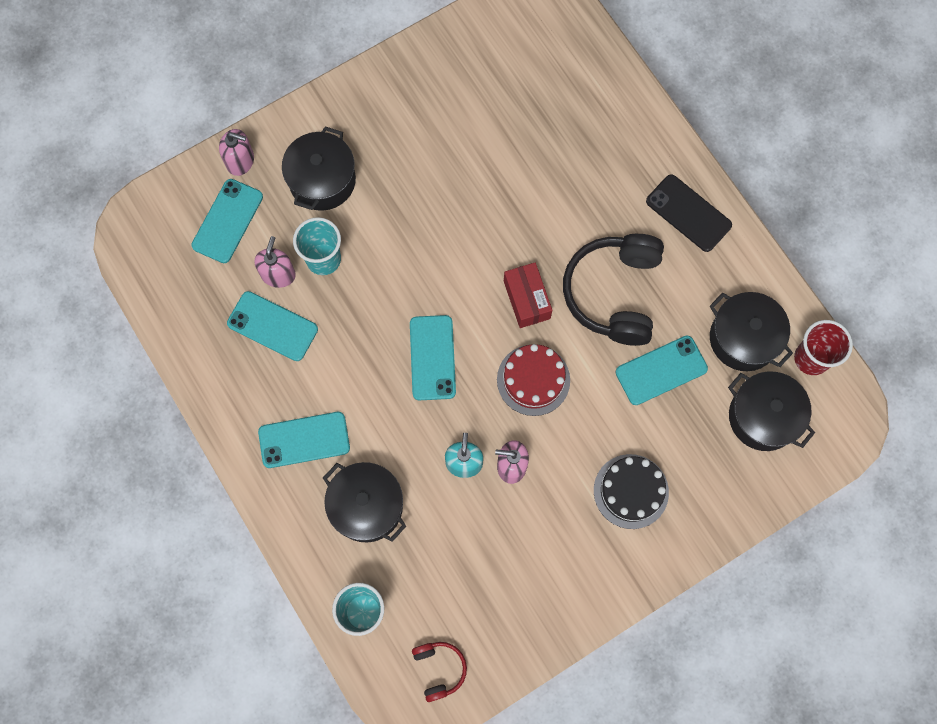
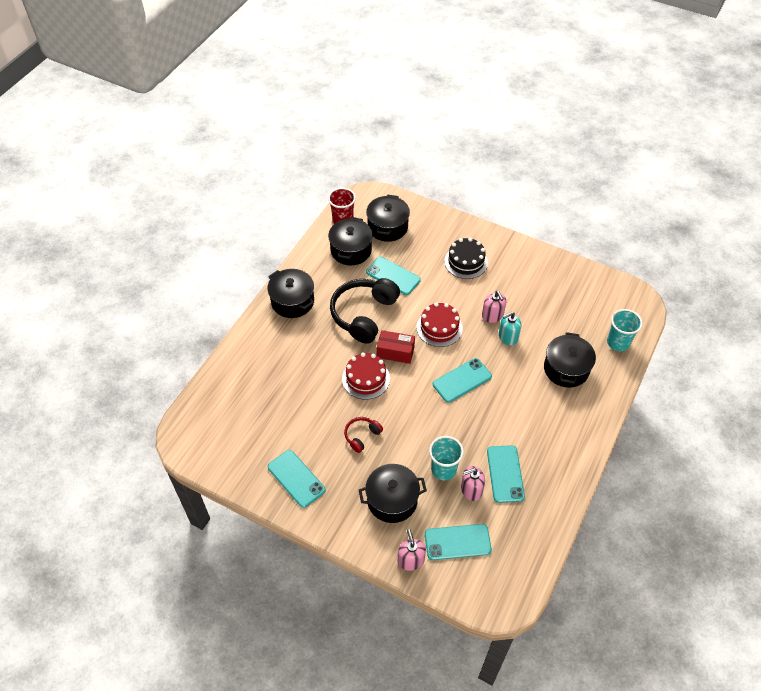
camera: 120 degrees left, 20 degrees down
turquoise phone [258,412,350,468] -> turquoise phone moved to [268,450,326,508]
red headphones [412,642,467,702] -> red headphones moved to [344,417,383,453]
red box [504,263,552,328] -> red box turned 60 degrees clockwise [377,330,415,364]
black headphones [563,234,664,346] -> black headphones turned 135 degrees clockwise [330,278,400,344]
black phone [646,175,732,252] -> black pot [268,269,314,318]
none -> red cake [342,352,390,400]

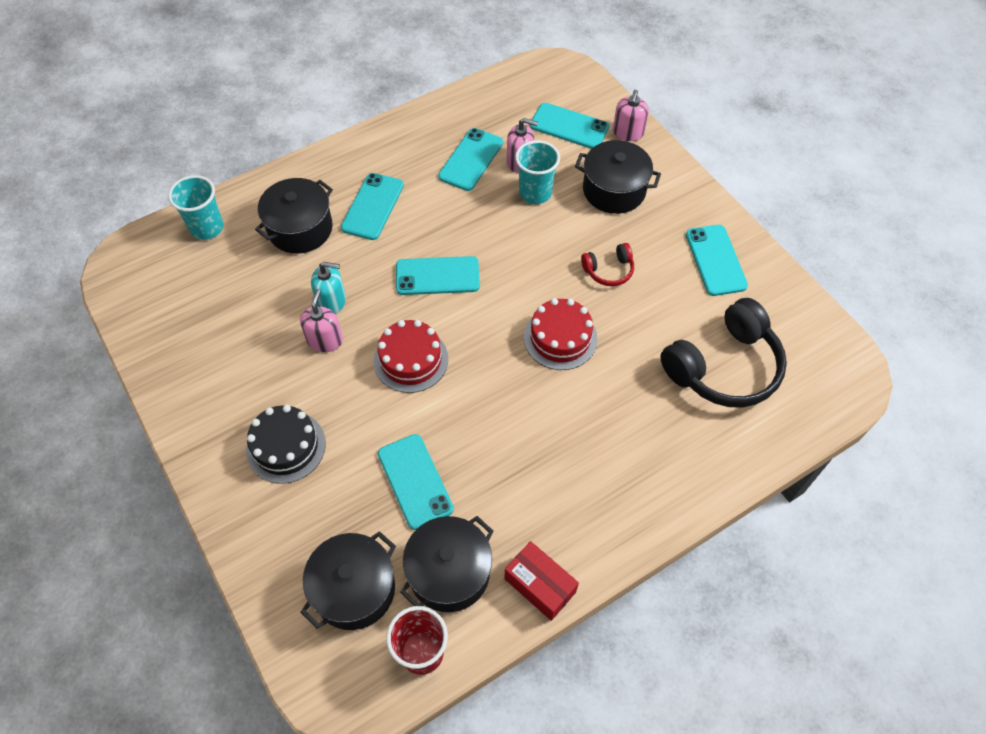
camera: 150 degrees left, 5 degrees up
black pot [268,269,314,318] -> none
black headphones [330,278,400,344] -> black headphones moved to [660,298,787,408]
red box [377,330,415,364] -> red box moved to [504,541,579,621]
none -> turquoise phone [341,173,404,240]

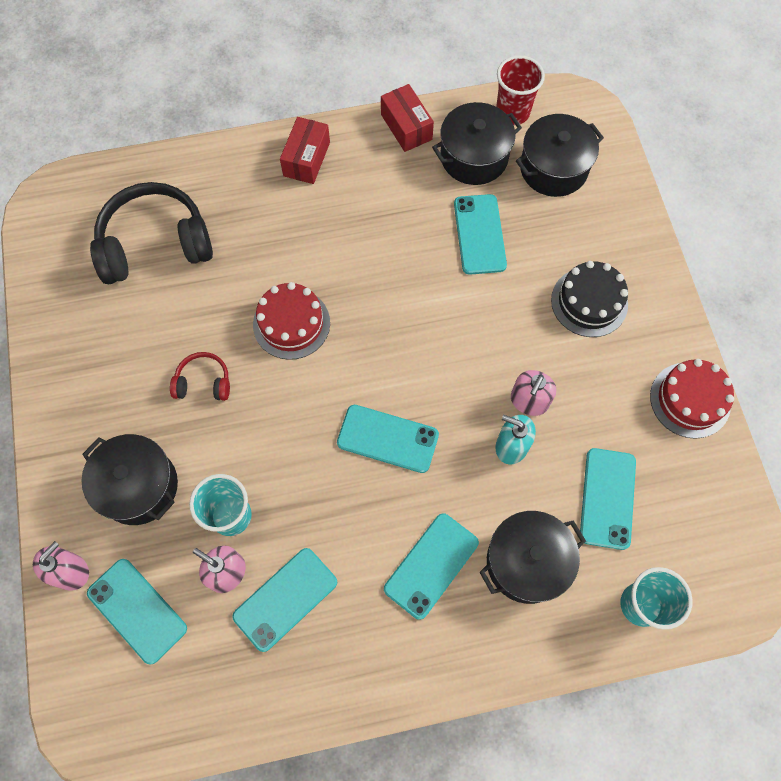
camera: 160 degrees left, 10 degrees up
red cake [374,320,448,393] -> red cake moved to [650,359,734,439]
turquoise phone [686,225,748,296] -> turquoise phone moved to [580,448,636,550]
none -> red box [280,117,330,184]

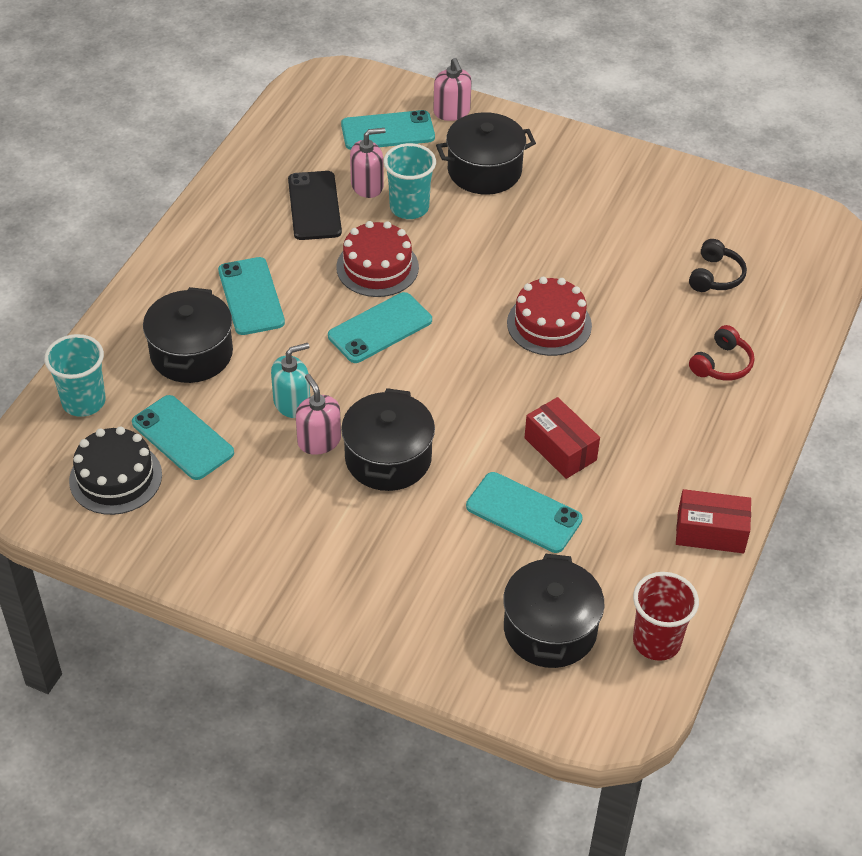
camera: 125 degrees right, 20 degrees down
black headphones [90,182,213,284] -> black headphones [689,239,747,292], size x0.48
red headphones [170,352,230,401] -> red headphones moved to [689,325,754,381]
turquoise phone [232,548,337,652] -> black phone [288,171,342,240]
red box [280,117,330,184] -> red box moved to [524,397,600,479]
black pot [432,102,522,185] -> black pot moved to [341,388,435,491]
black cake [551,261,628,337] -> black cake moved to [69,426,162,515]
red cake [650,359,734,439] -> red cake moved to [336,221,419,297]

